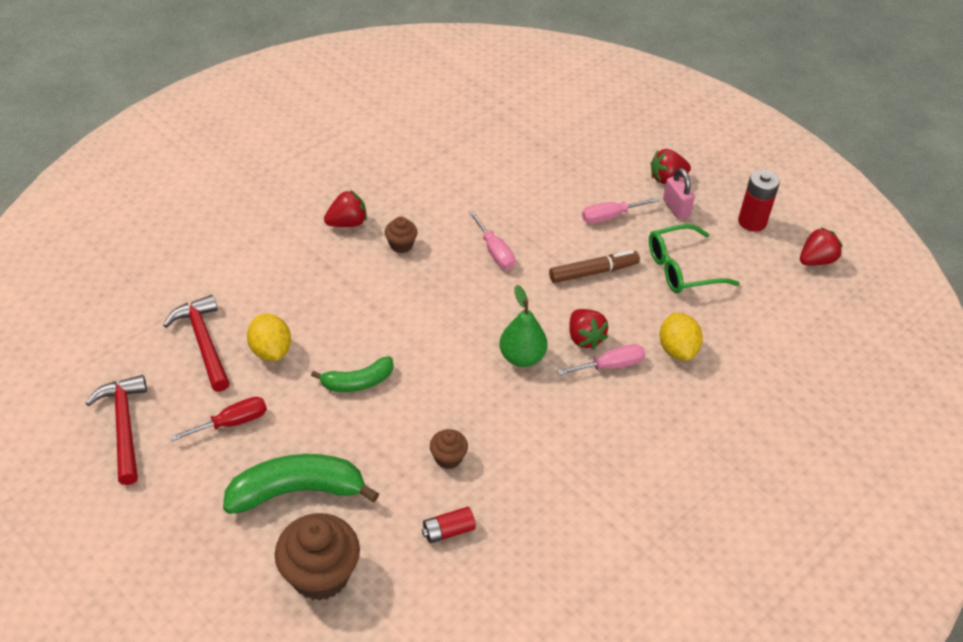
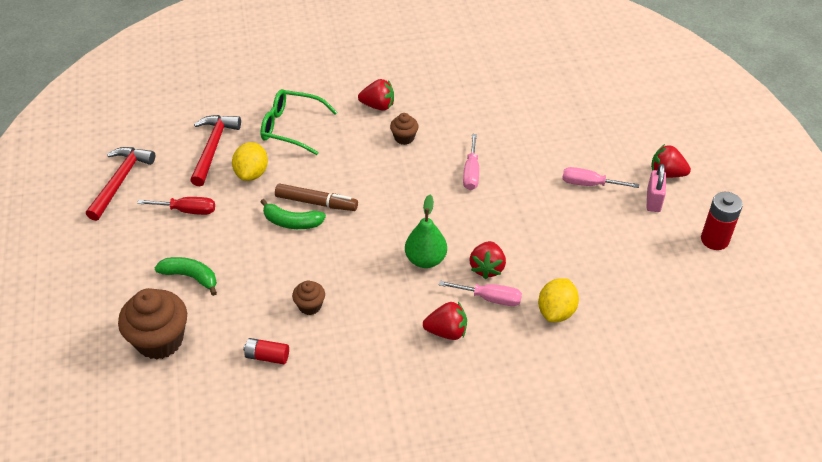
camera: 35 degrees right, 0 degrees up
green banana [223,454,379,514] -> green banana [155,257,217,296], size x0.59
brown marker [549,250,640,283] -> brown marker moved to [275,184,358,211]
green glasses [649,224,740,294] -> green glasses moved to [260,89,338,155]
red strawberry [800,227,842,265] -> red strawberry moved to [423,302,467,340]

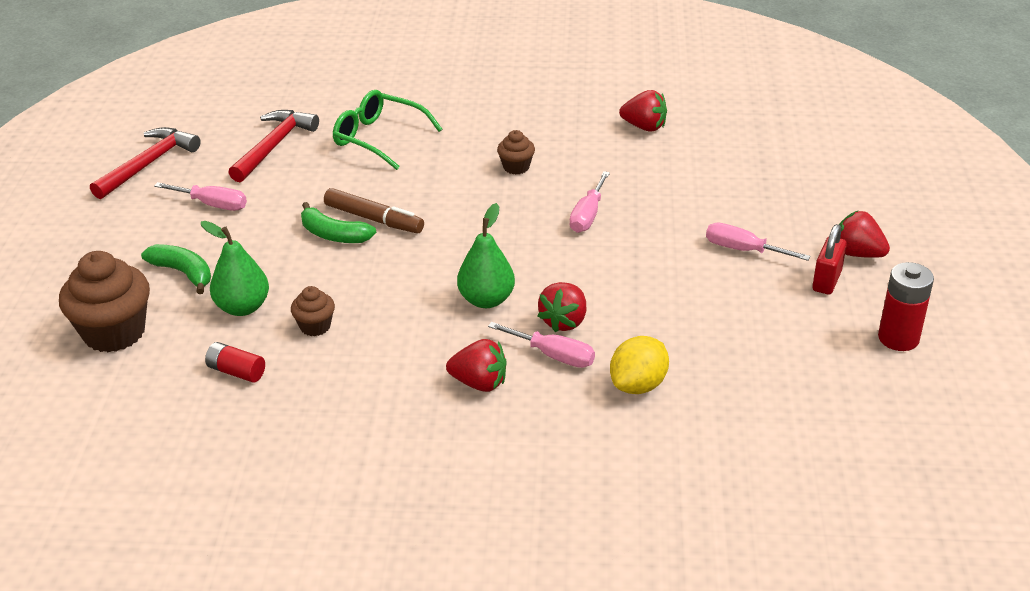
camera: 15 degrees right, 10 degrees down
red screwdriver [137,197,215,215] -> pink screwdriver [154,182,247,211]
yellow lemon [232,142,268,181] -> none
red strawberry [358,79,394,111] -> red strawberry moved to [619,90,667,132]
pink padlock [647,164,666,212] -> red padlock [812,224,847,294]
none -> green pear [201,221,269,316]

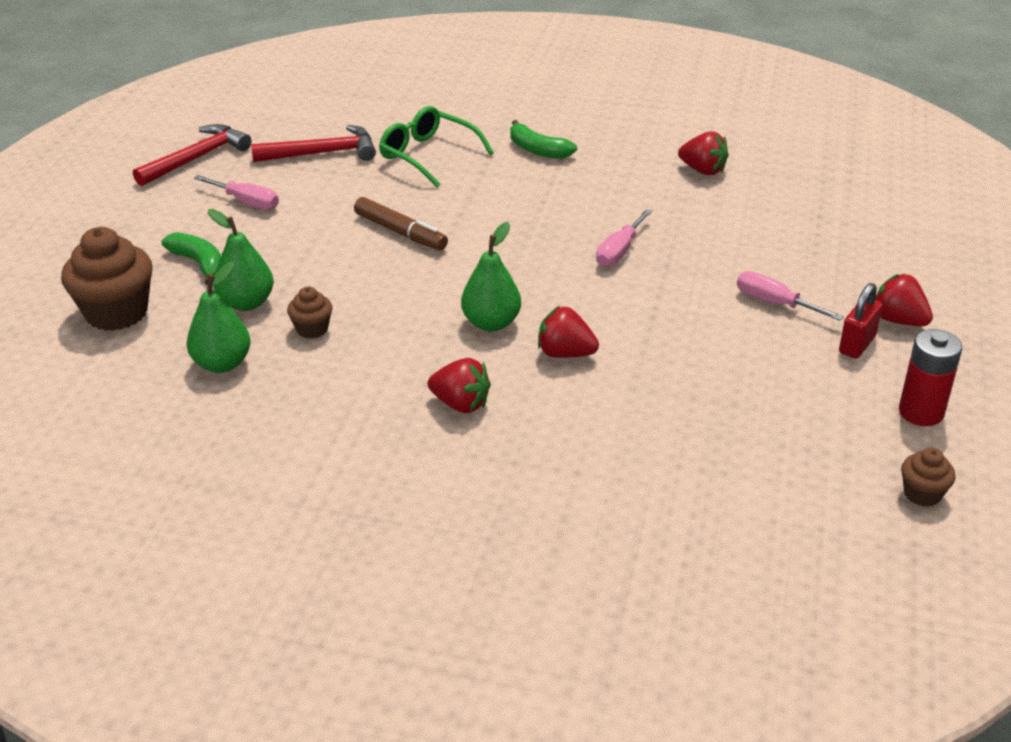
camera: 10 degrees right, 0 degrees up
red battery [205,342,265,383] -> green pear [186,262,251,373]
red hammer [228,110,319,182] -> red hammer turned 45 degrees clockwise [251,125,376,162]
green banana [301,202,376,243] -> green banana moved to [510,120,577,159]
pink screwdriver [488,322,595,368] -> none
brown cupcake [497,130,535,174] -> brown cupcake moved to [901,448,956,507]
red strawberry [538,282,586,332] -> red strawberry turned 75 degrees clockwise [538,306,599,358]
yellow lemon [610,336,669,394] -> none

